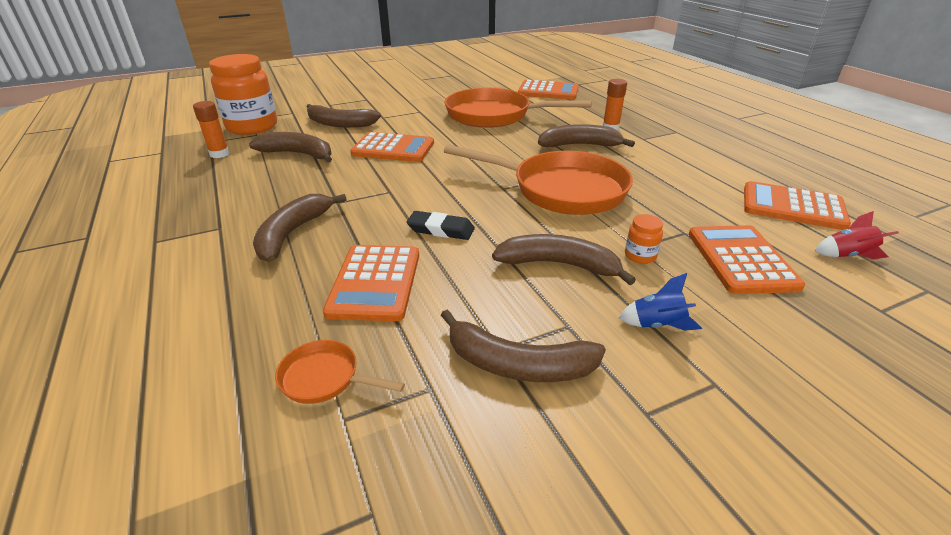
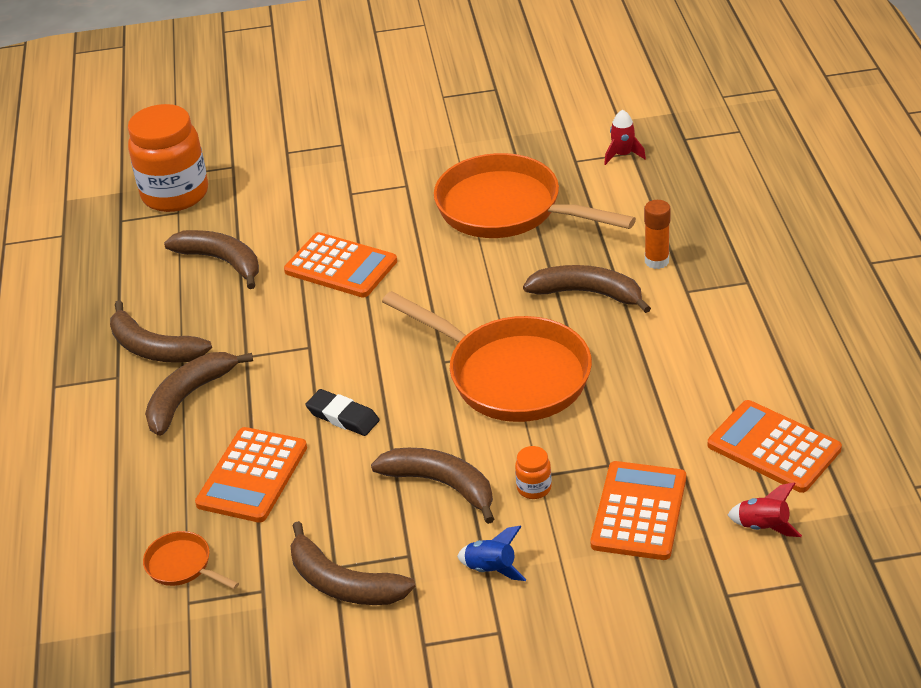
camera: 20 degrees right, 5 degrees up
orange glue stick [193,101,230,158] -> none
brown banana [307,104,381,128] -> brown banana moved to [110,300,212,363]
orange calculator [518,80,579,100] -> red rocket [604,110,646,165]

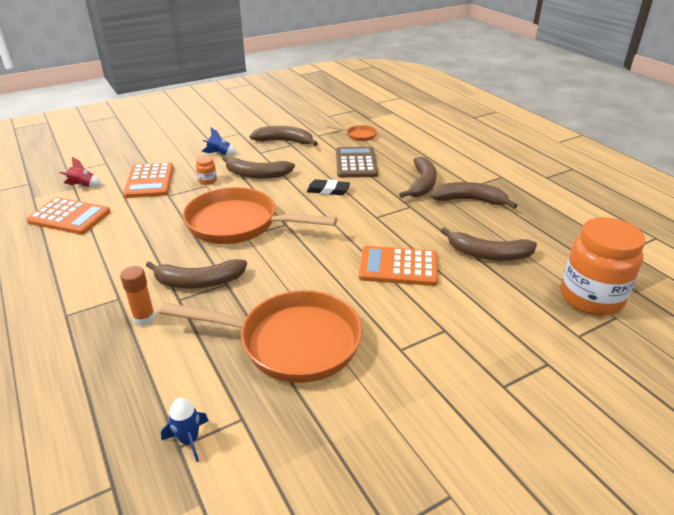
camera: 155 degrees right, 5 degrees down
orange calculator [195,427,307,523] -> brown calculator [336,147,378,178]
red rocket [604,110,646,165] -> blue rocket [161,398,209,462]

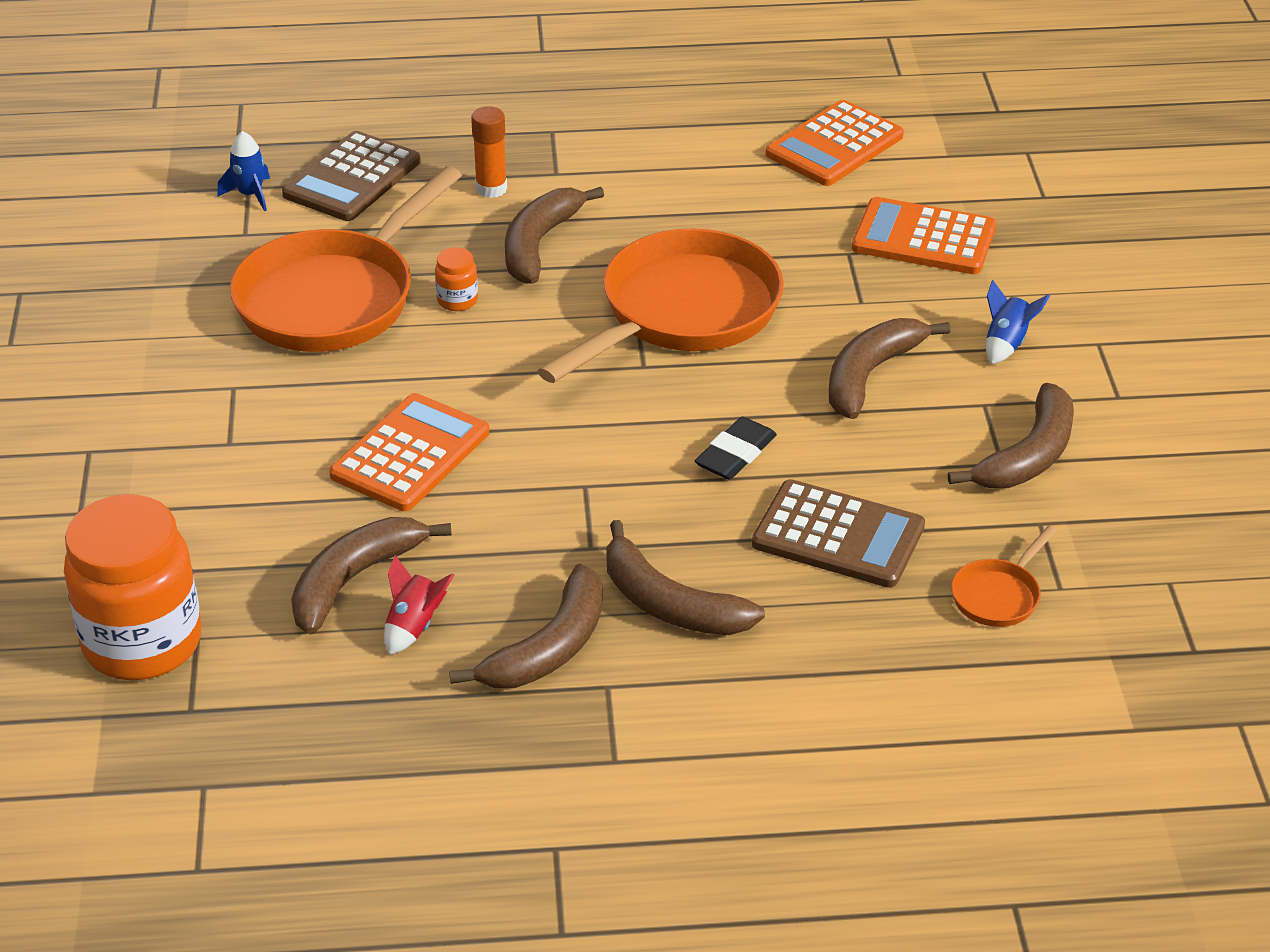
camera: 115 degrees right, 5 degrees up
red rocket [59,157,102,187] -> red rocket moved to [384,555,454,655]
orange jar [196,156,217,185] -> orange jar moved to [435,247,478,311]
none -> brown calculator [282,131,421,221]

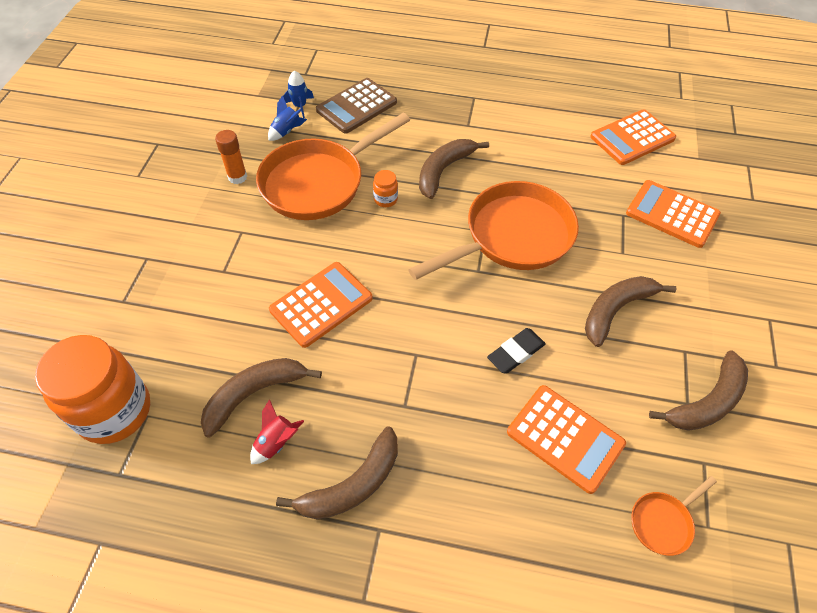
camera: 15 degrees right, 15 degrees up
orange glue stick [471,107,507,198] -> orange glue stick moved to [215,130,247,184]
brown banana [606,520,765,635] -> none
brown calculator [752,479,925,588] -> orange calculator [507,385,626,494]
blue rocket [986,280,1050,364] -> blue rocket moved to [268,95,307,141]

